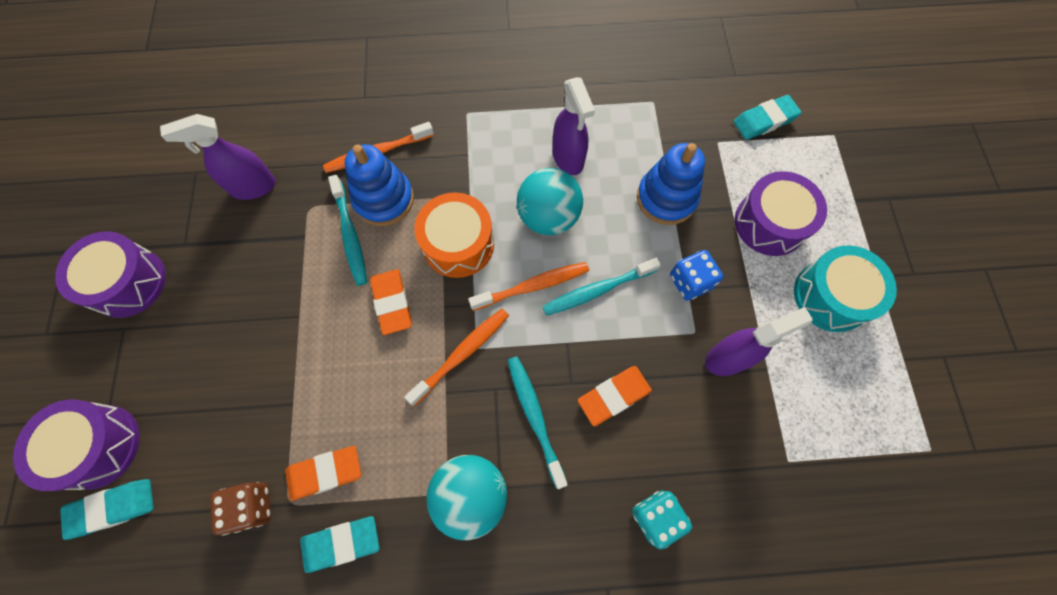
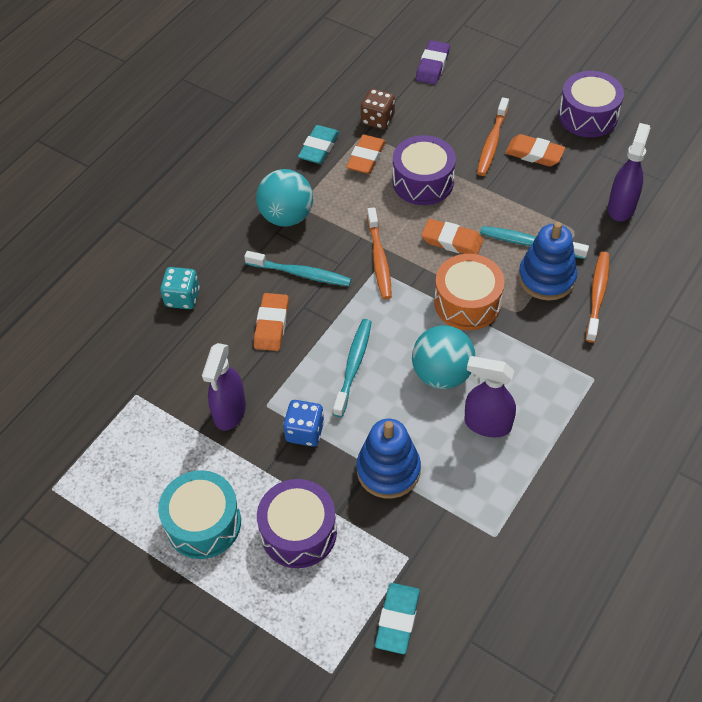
camera: 130 degrees right, 15 degrees down
purple drum [13,400,140,491] -> purple drum moved to [393,135,456,205]
turquoise eraser [60,479,154,540] -> purple eraser [416,40,450,85]
orange toothbrush [468,262,589,311] -> orange toothbrush moved to [477,97,509,176]
none -> orange eraser [505,134,565,167]

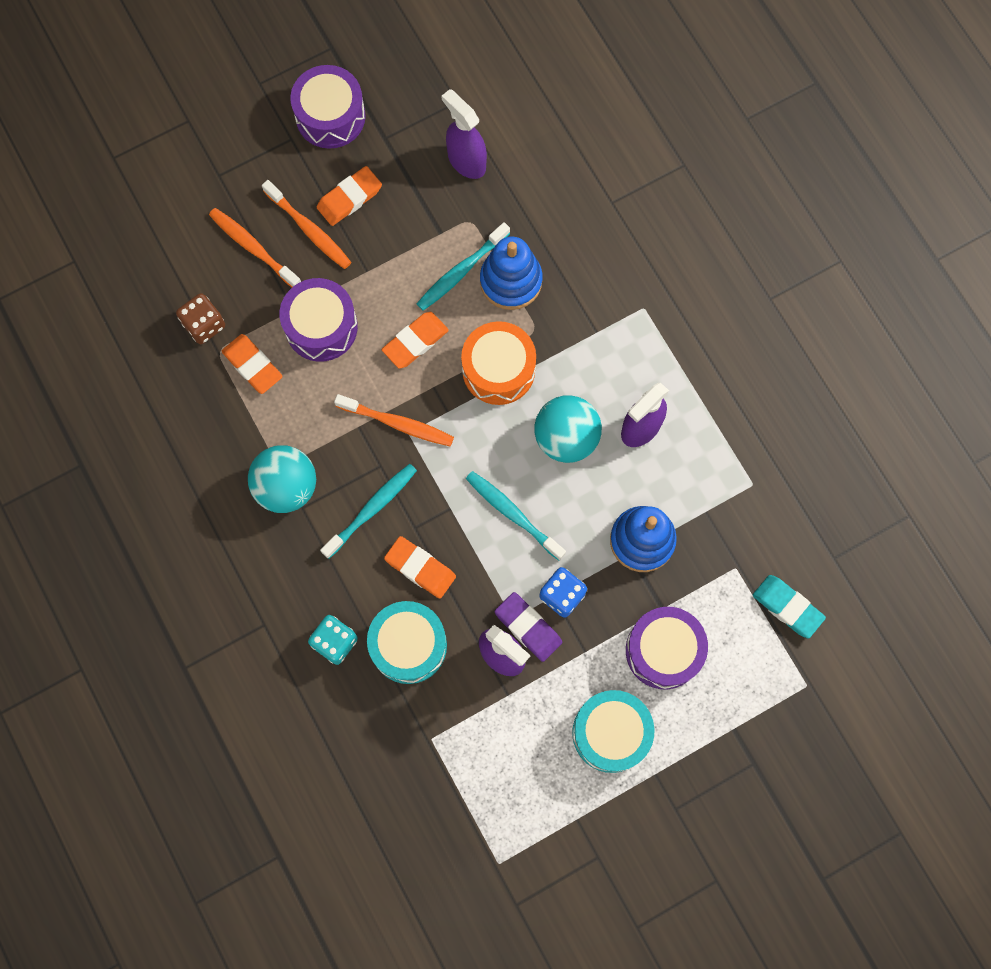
camera: 65 degrees left, 20 degrees up
turquoise eraser [298,125,339,164] -> none
purple eraser [416,40,450,85] -> purple eraser moved to [494,592,562,662]
orange toothbrush [586,251,609,343] -> orange toothbrush moved to [209,208,301,287]
none -> turquoise drum [367,601,447,684]

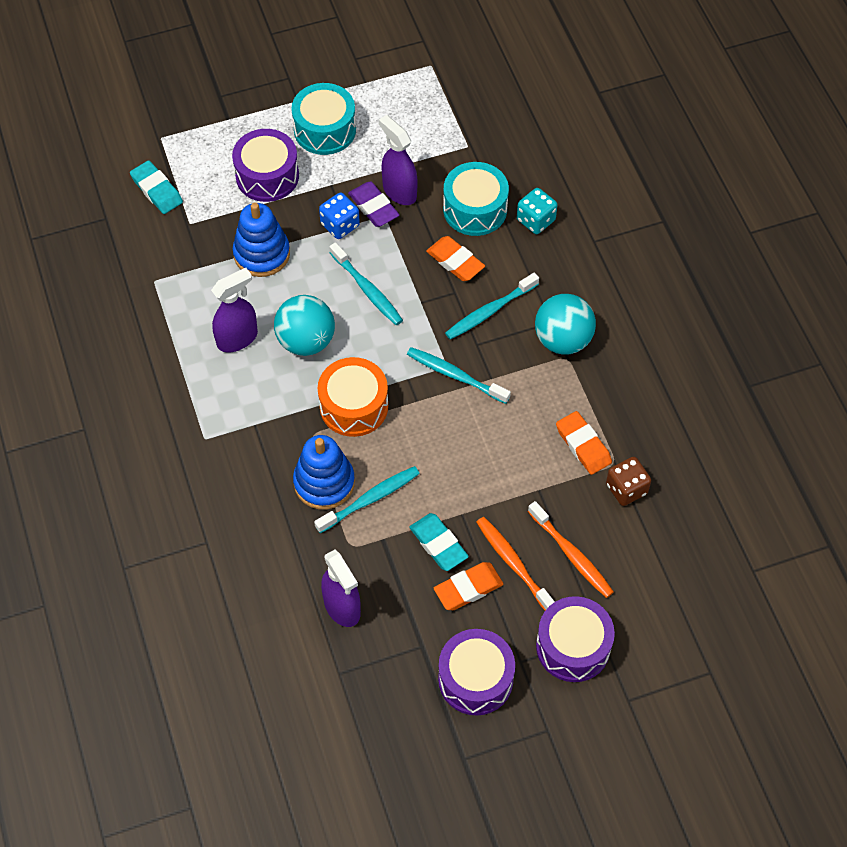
camera: 170 degrees left, 15 degrees down
purple drum [280,278,358,362] -> purple drum moved to [536,596,615,682]
orange toothbrush [334,394,454,447] -> turquoise toothbrush [407,347,511,404]
orange eraser [382,312,449,369] -> none
none -> turquoise eraser [409,513,469,571]

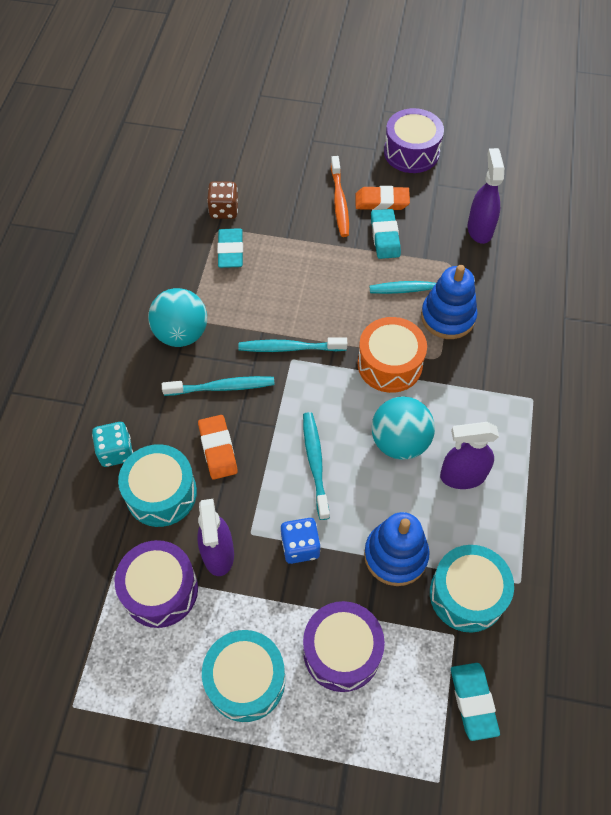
camera: 150 degrees left, 0 degrees up
purple eraser [348,181,399,227] -> none
turquoise toothbrush [407,347,511,404] -> turquoise toothbrush turned 120 degrees clockwise [238,337,347,352]
orange toothbrush [528,501,614,598] -> none
purple drum [536,596,615,682] -> purple drum moved to [115,540,198,628]
orange eraser [556,411,612,475] -> turquoise eraser [217,228,243,268]
none -> turquoise drum [430,545,514,633]

